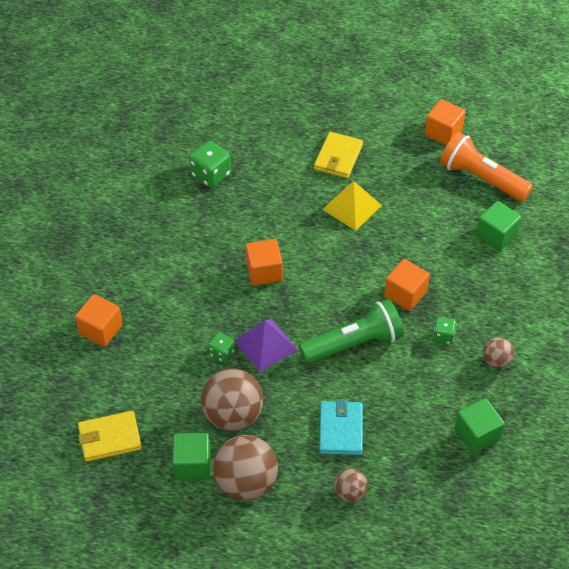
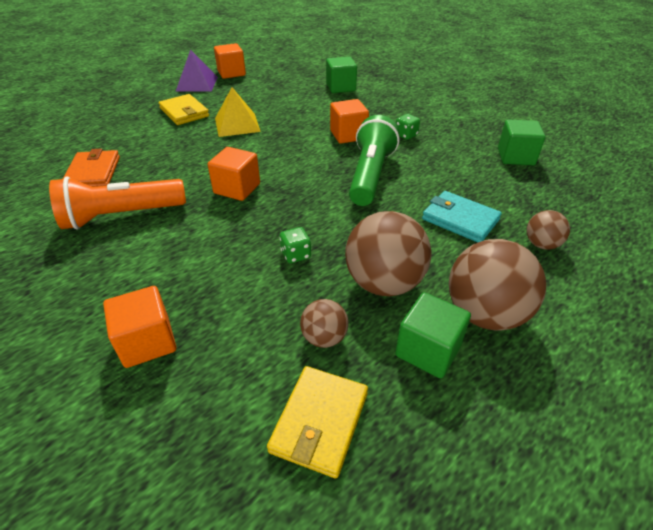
camera: 55 degrees left, 10 degrees down
green dice [190,141,231,188] -> orange wallet [63,149,120,187]
purple pyramid [234,319,297,372] -> purple pyramid moved to [176,49,218,92]
orange flashlight [440,132,533,202] -> orange flashlight moved to [49,176,186,230]
brown ball [483,337,515,369] -> brown ball moved to [300,299,349,348]

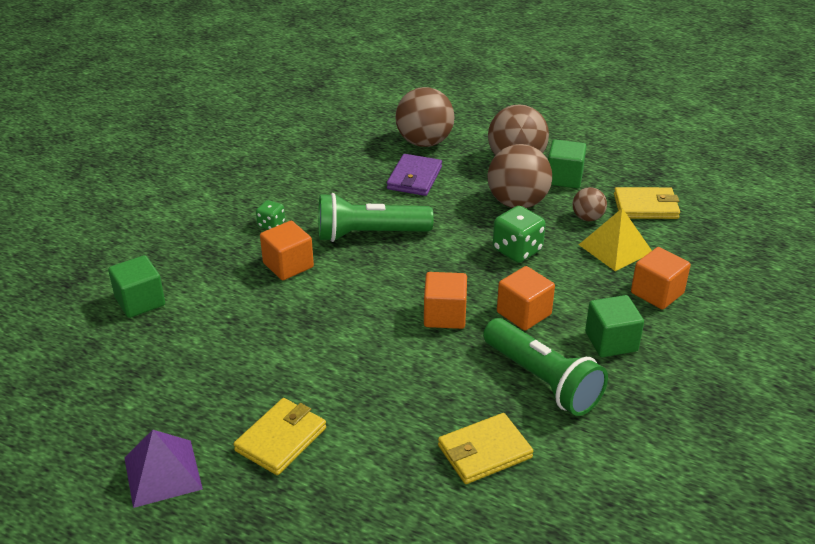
camera: 110 degrees left, 5 degrees down
orange flashlight [49,176,186,230] -> green flashlight [483,318,608,416]
orange wallet [63,149,120,187] -> yellow wallet [438,413,533,484]
orange cube [214,43,246,79] -> orange cube moved to [497,266,555,331]
yellow pyramid [215,87,261,137] -> yellow pyramid moved to [579,208,652,271]
green dice [280,227,311,263] -> green dice [493,206,546,263], size x1.73
turquoise wallet [422,191,502,242] -> purple wallet [387,154,442,196]
green cube [498,119,546,166] -> green cube moved to [585,295,644,357]
brown ball [527,210,570,250] -> brown ball [395,87,455,147], size x1.92

